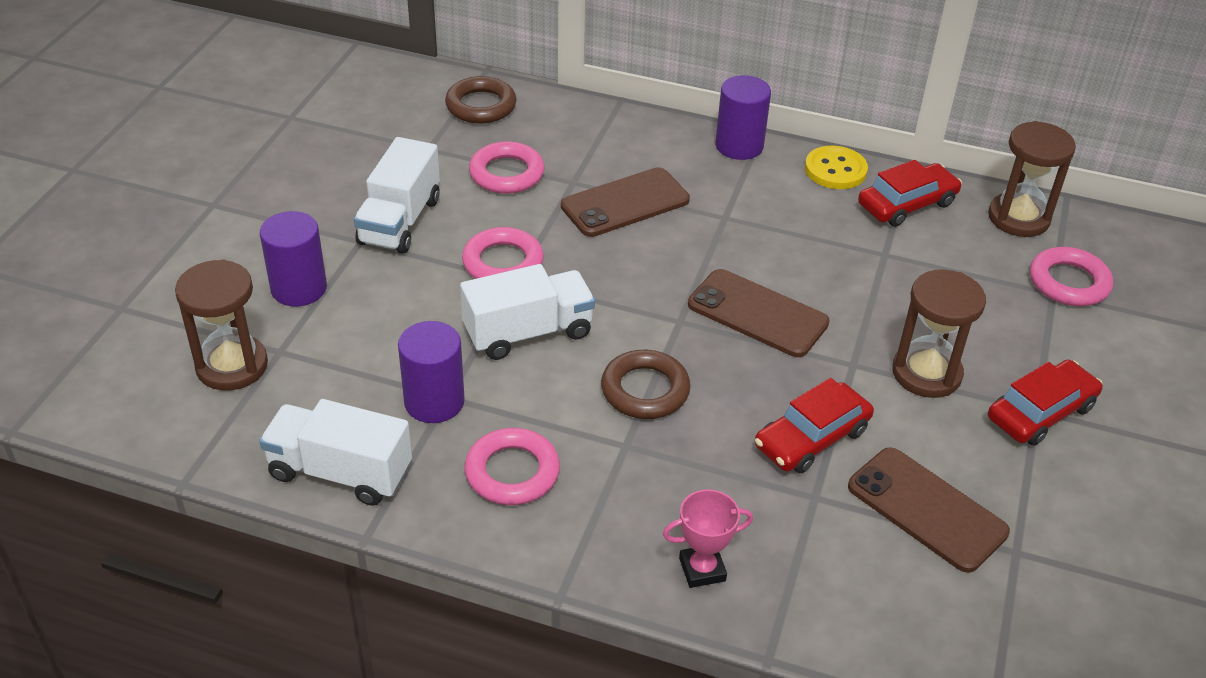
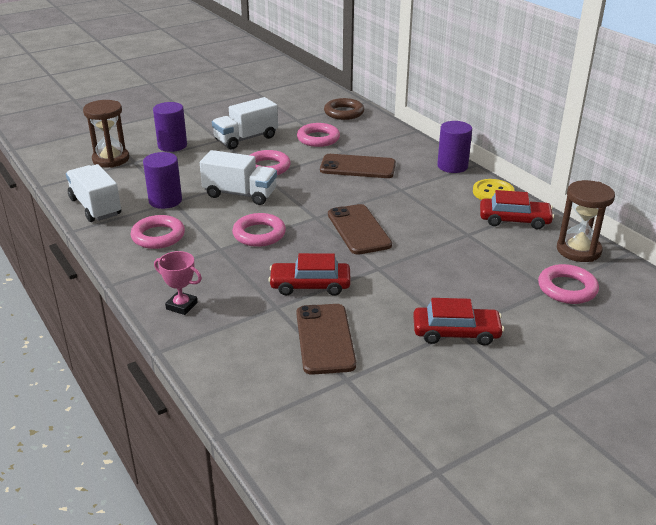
camera: 40 degrees right, 10 degrees down
brown ring [601,350,691,419] -> pink ring [232,213,286,247]
brown hourglass [892,269,986,398] -> none

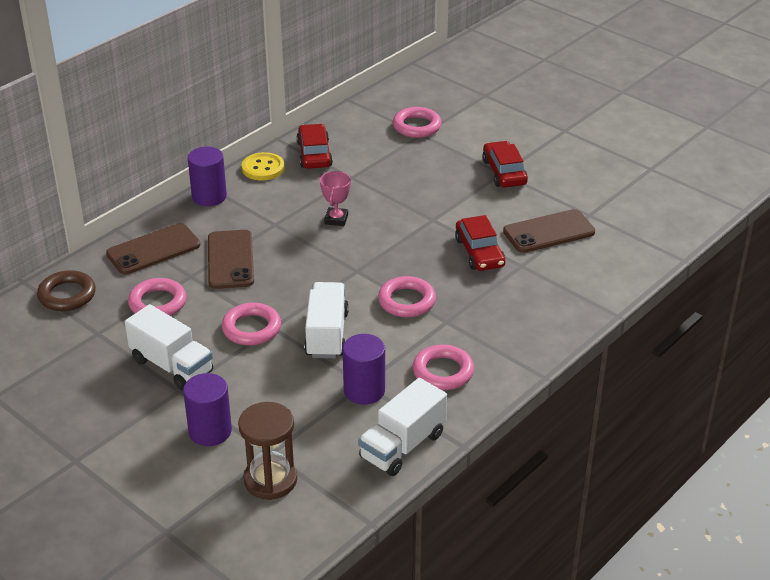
camera: 105 degrees left, 5 degrees up
pink trophy [154,251,202,315] -> pink trophy moved to [320,171,351,226]
brown phone [328,204,392,255] -> brown phone moved to [106,223,200,274]
brown hourglass [557,180,615,262] -> none

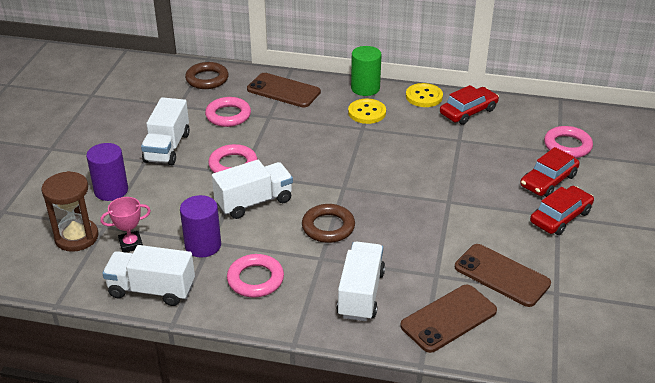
camera: 60 degrees right, 0 degrees up
purple cylinder [188,147,227,206] -> green cylinder [351,46,382,96]
brown phone [208,230,254,289] -> brown phone moved to [400,285,497,353]
pink trophy [320,171,351,226] -> pink trophy moved to [100,197,151,252]
pink ring [378,276,436,317] -> brown ring [302,204,355,243]
red car [455,215,505,271] -> red car moved to [520,147,580,197]
none -> white truck [336,242,385,321]
none -> yellow button [348,99,386,124]

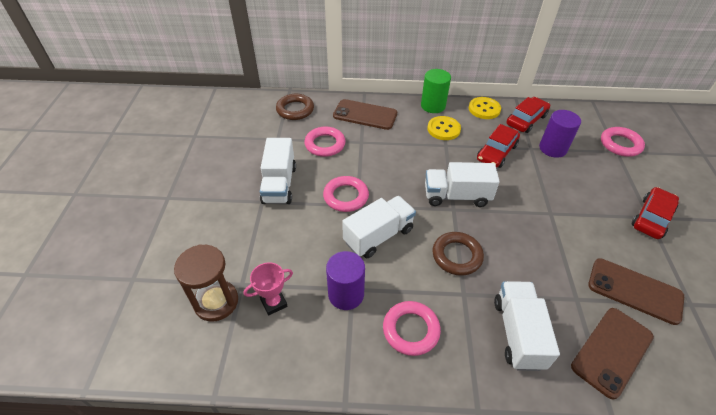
camera: 10 degrees left, 10 degrees up
purple cylinder [86,143,128,201] -> purple cylinder moved to [539,110,581,158]
white truck [102,245,195,306] -> white truck moved to [425,162,500,207]
red car [520,147,580,197] -> red car moved to [477,124,520,168]

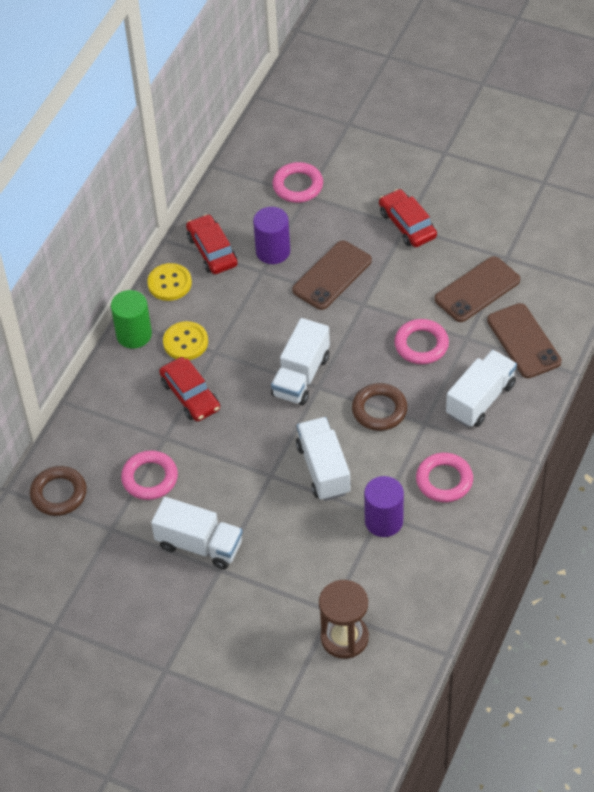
camera: 65 degrees left, 5 degrees up
pink trophy [244,262,293,316] -> none
pink ring [323,176,369,212] -> pink ring moved to [394,319,449,364]
brown phone [333,99,397,130] -> brown phone moved to [292,240,372,310]
red car [477,124,520,168] -> red car moved to [159,357,220,422]
white truck [494,281,560,371] -> white truck turned 105 degrees clockwise [446,350,517,427]

